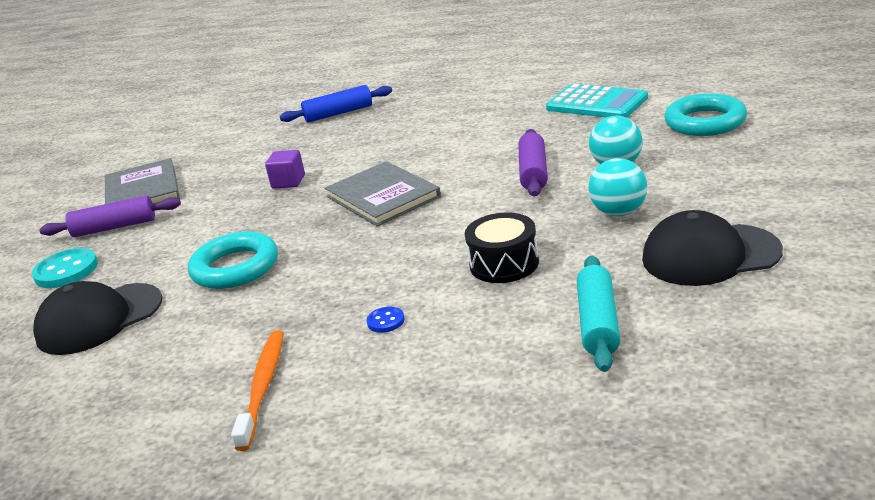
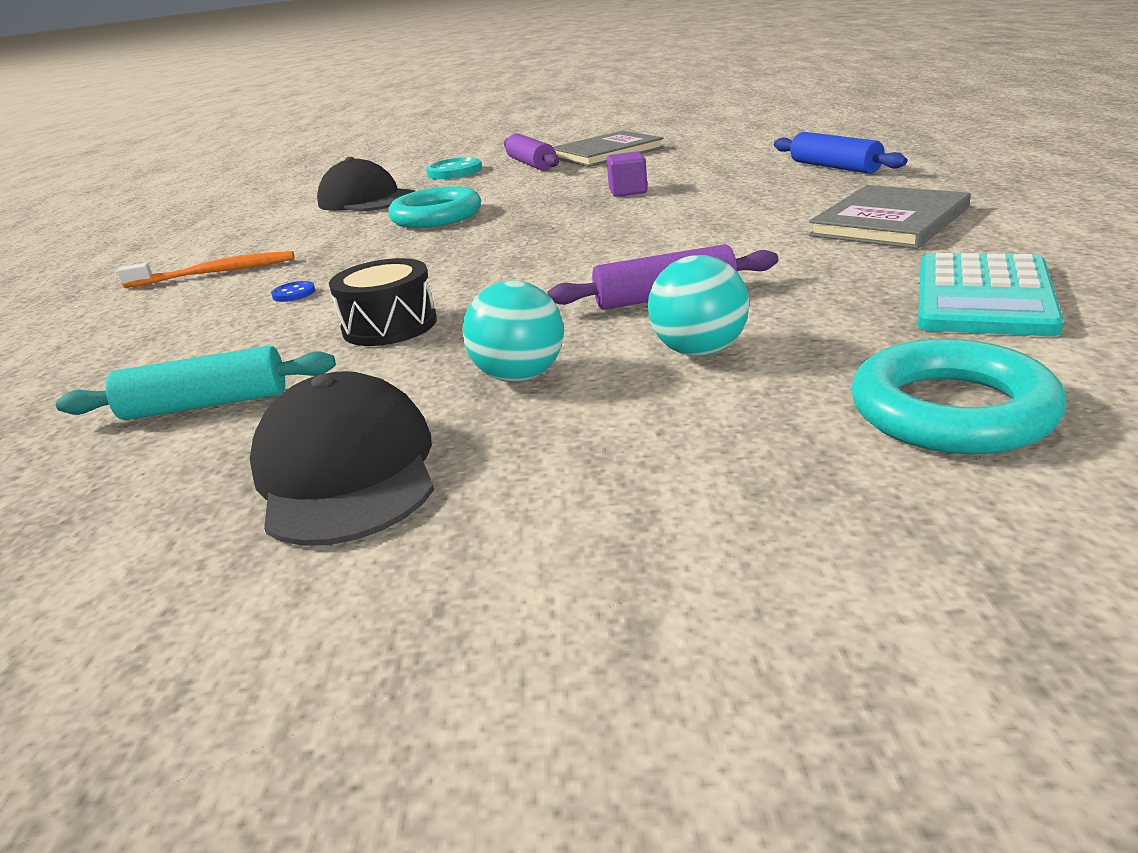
camera: 75 degrees right, 0 degrees up
grey book [325,161,441,226] -> grey book moved to [809,185,971,249]

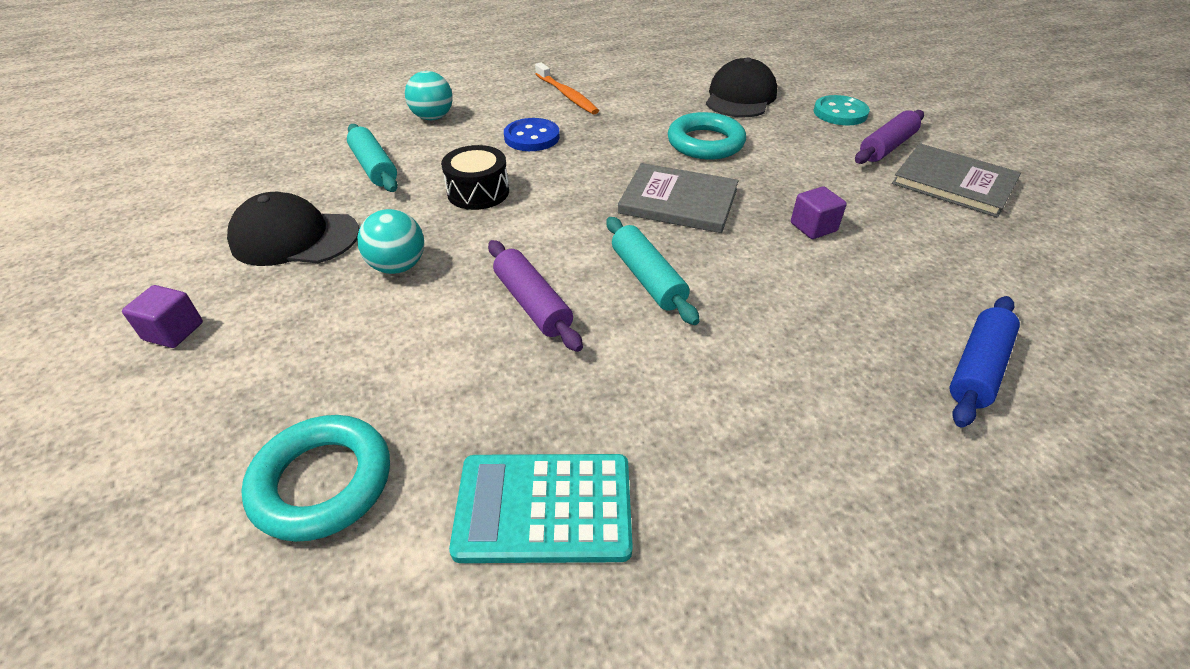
camera: 65 degrees right, 15 degrees up
black cap [250,371,434,546] -> black cap turned 135 degrees counterclockwise [227,192,359,266]
blue button [271,281,315,302] -> blue button [504,118,560,151], size x1.99
turquoise ball [648,255,749,356] -> turquoise ball moved to [405,71,453,120]
grey book [809,185,971,249] -> grey book moved to [618,163,739,233]
none -> purple cube [122,285,203,348]
none -> turquoise rolling pin [607,217,700,325]

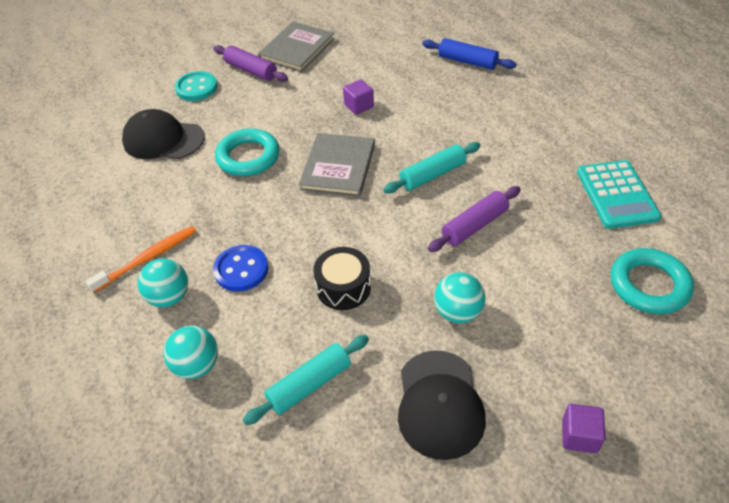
camera: 95 degrees left, 5 degrees up
none -> turquoise ball [137,259,188,307]

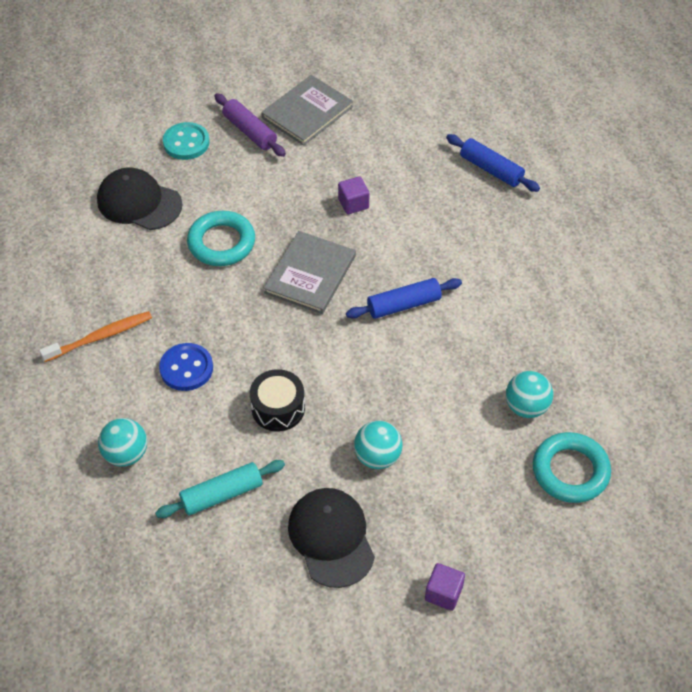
camera: 10 degrees right, 5 degrees up
turquoise ball [137,259,188,307] -> turquoise ball moved to [506,371,553,418]
turquoise rolling pin [383,142,481,193] -> blue rolling pin [346,278,462,319]
black cap [398,351,486,460] -> black cap turned 150 degrees clockwise [288,488,375,588]
purple rolling pin [428,186,521,252] -> none
turquoise calculator [577,160,661,229] -> none

